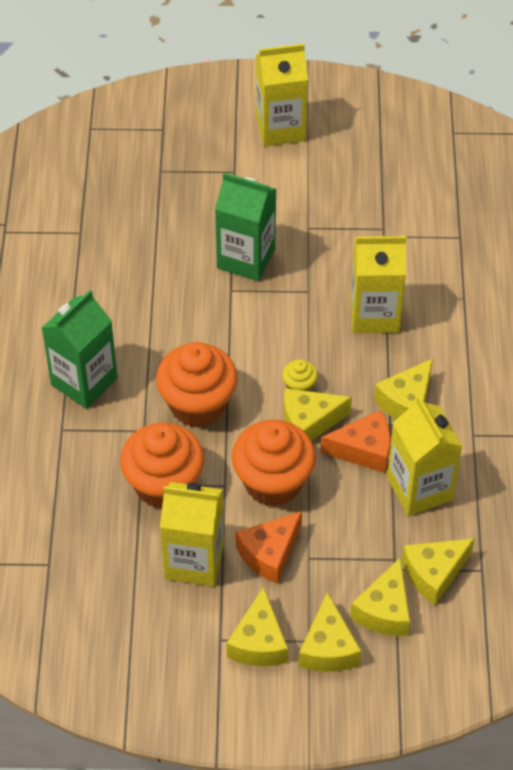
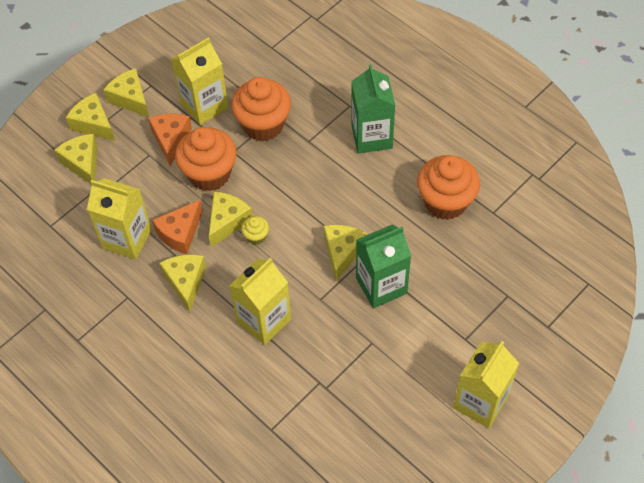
camera: 135 degrees right, 5 degrees up
orange cupcake [156,342,238,428] -> orange cupcake moved to [417,155,480,220]
yellow cheese [402,538,475,605] -> yellow cheese moved to [324,225,367,281]

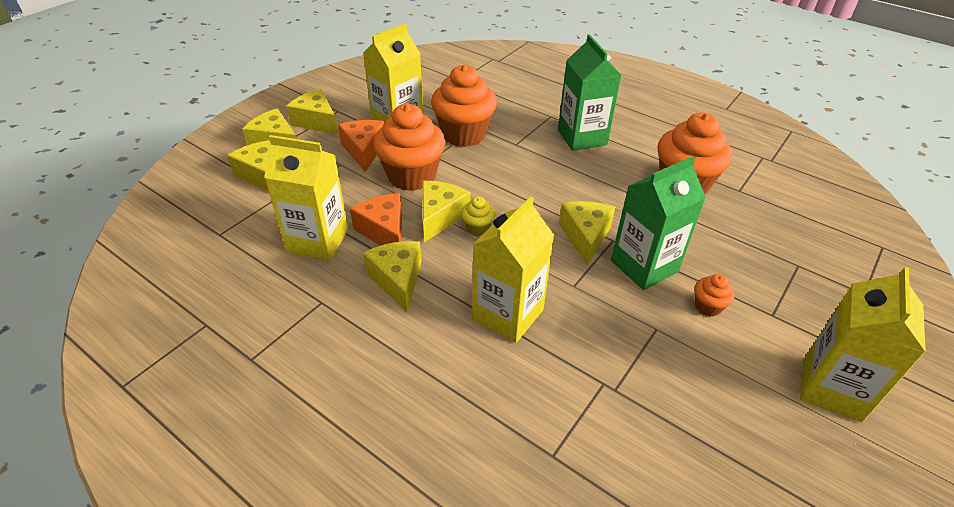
camera: 10 degrees left, 15 degrees down
orange cheese [152,200,203,254] -> orange cheese turned 120 degrees clockwise [350,193,402,245]
none -> orange cupcake [694,274,734,317]

